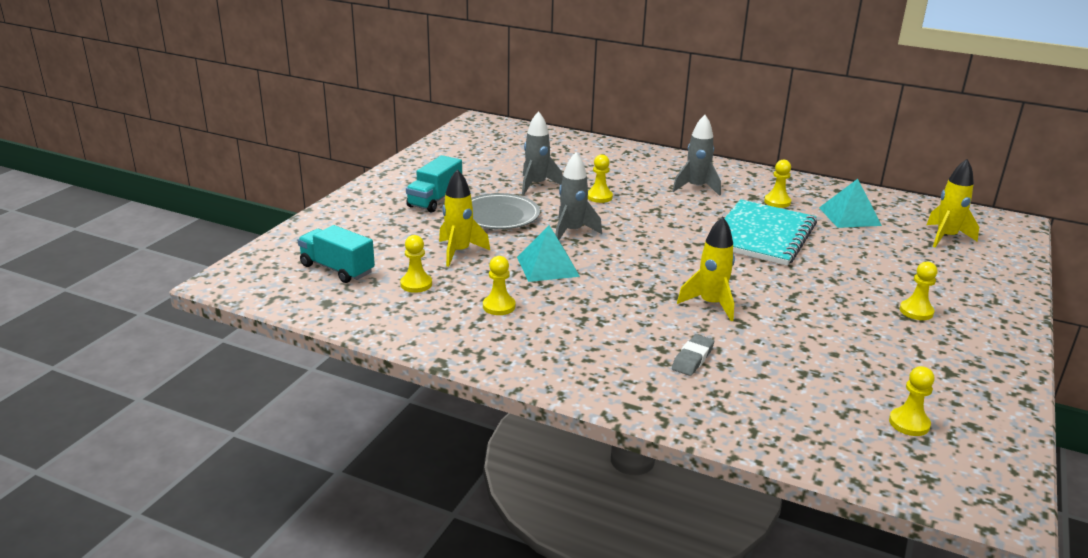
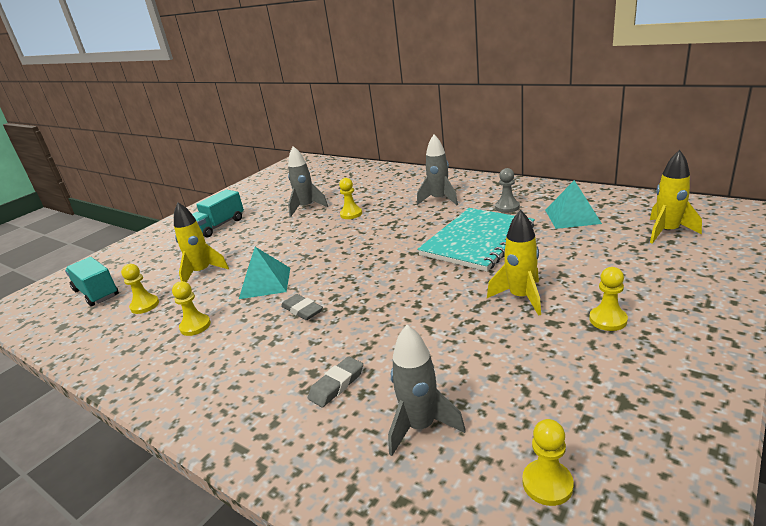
camera: 15 degrees right, 0 degrees up
grey plate [471,193,540,229] -> none
grey rocket [556,152,602,240] -> grey rocket moved to [388,325,466,456]
yellow rocket [677,217,735,321] -> yellow rocket moved to [487,210,541,316]
yellow pawn [764,160,791,208] -> grey pawn [495,168,520,213]
none -> grey eraser [281,294,323,320]

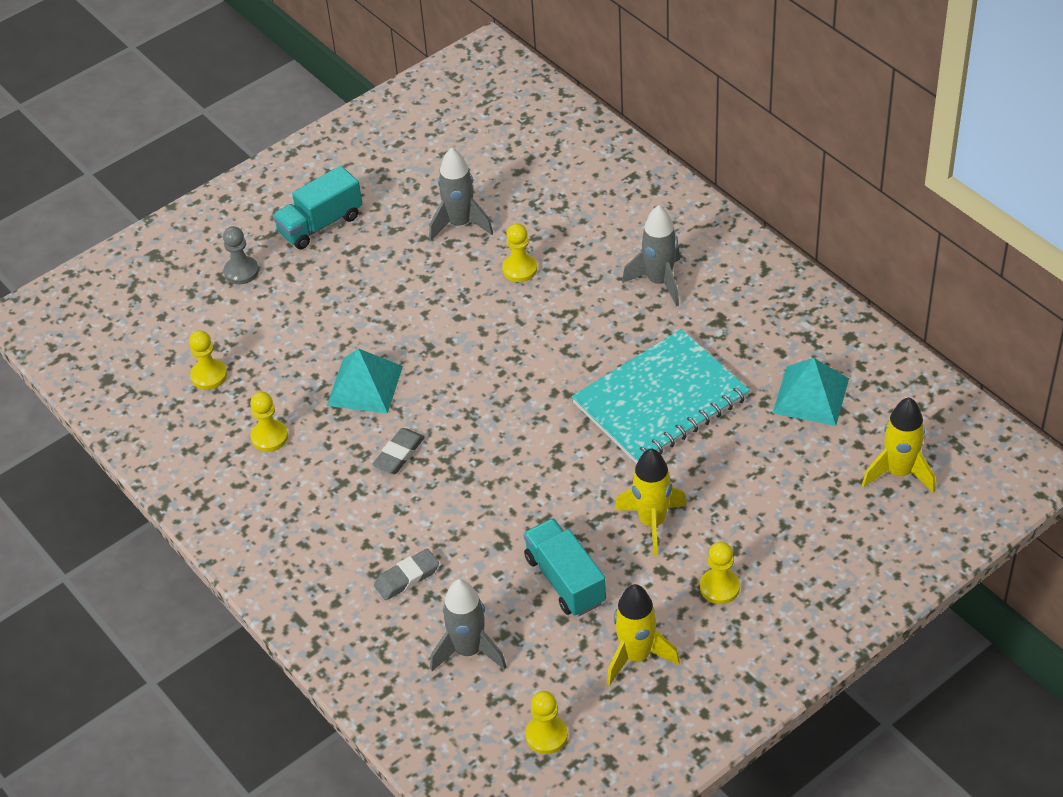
camera: 15 degrees right, 20 degrees up
turquoise truck [65,257,119,307] -> turquoise truck moved to [523,518,606,616]
yellow rocket [174,202,229,282] -> yellow rocket moved to [607,584,680,686]
grey eraser [281,294,323,320] -> grey eraser turned 60 degrees clockwise [372,428,425,474]
grey pawn [495,168,520,213] -> grey pawn moved to [223,226,259,284]

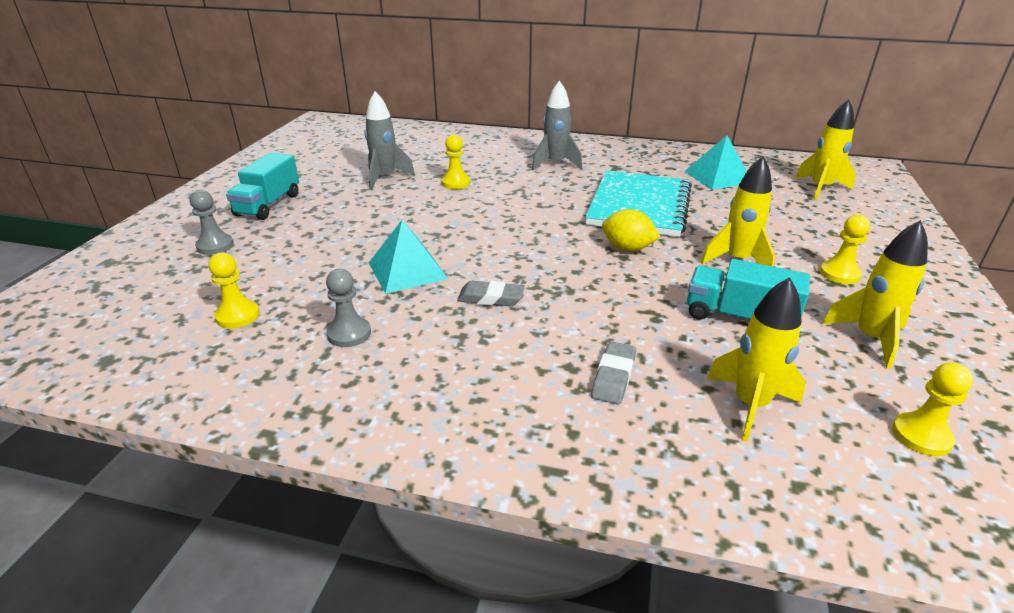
camera: 40 degrees left, 15 degrees down
yellow pawn [250,392,288,452] -> grey pawn [326,269,371,347]
grey eraser [372,428,425,474] -> grey eraser turned 75 degrees counterclockwise [457,281,525,306]
grey rocket [430,579,507,671] -> yellow rocket [707,277,806,442]
none -> yellow lemon [602,209,660,251]

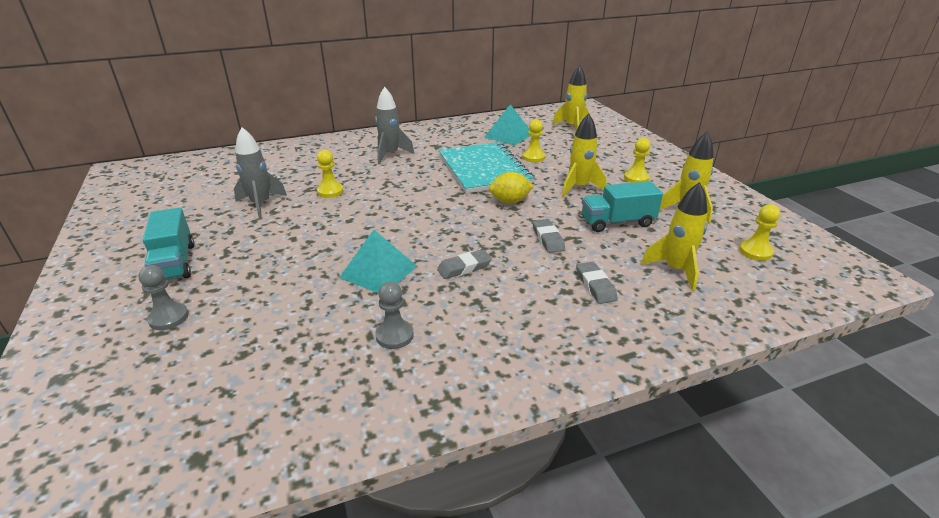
camera: 35 degrees left, 0 degrees up
yellow pawn [209,253,260,328] -> yellow pawn moved to [522,119,545,162]
none -> grey eraser [533,219,565,253]

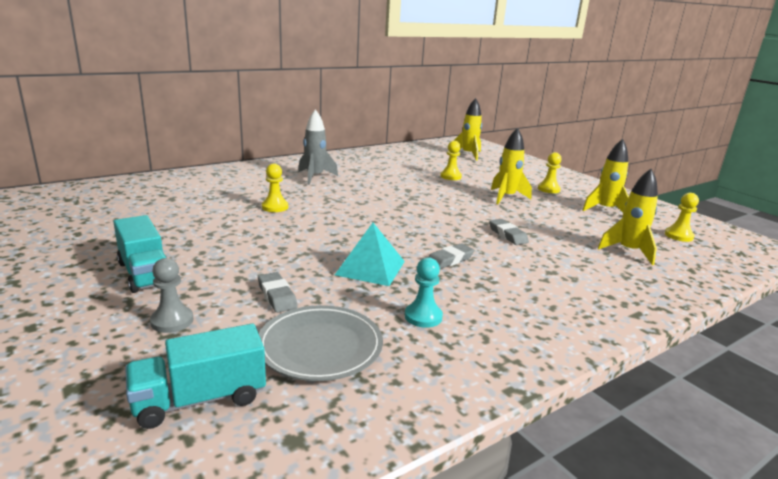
camera: 15 degrees left, 10 degrees down
grey rocket [234,127,287,219] -> none
grey pawn [375,282,414,349] -> turquoise pawn [405,257,443,328]
turquoise notebook [439,142,534,193] -> none
turquoise pyramid [485,104,530,146] -> none
yellow lemon [489,172,534,204] -> none
grey eraser [576,262,618,304] -> grey eraser moved to [258,272,298,313]
turquoise truck [582,181,663,232] -> turquoise truck moved to [125,324,266,429]
none -> grey plate [259,305,383,381]

